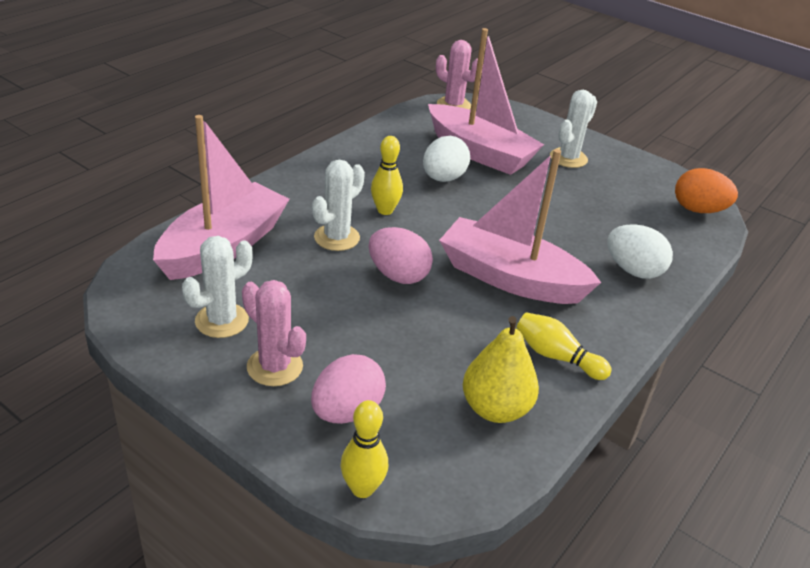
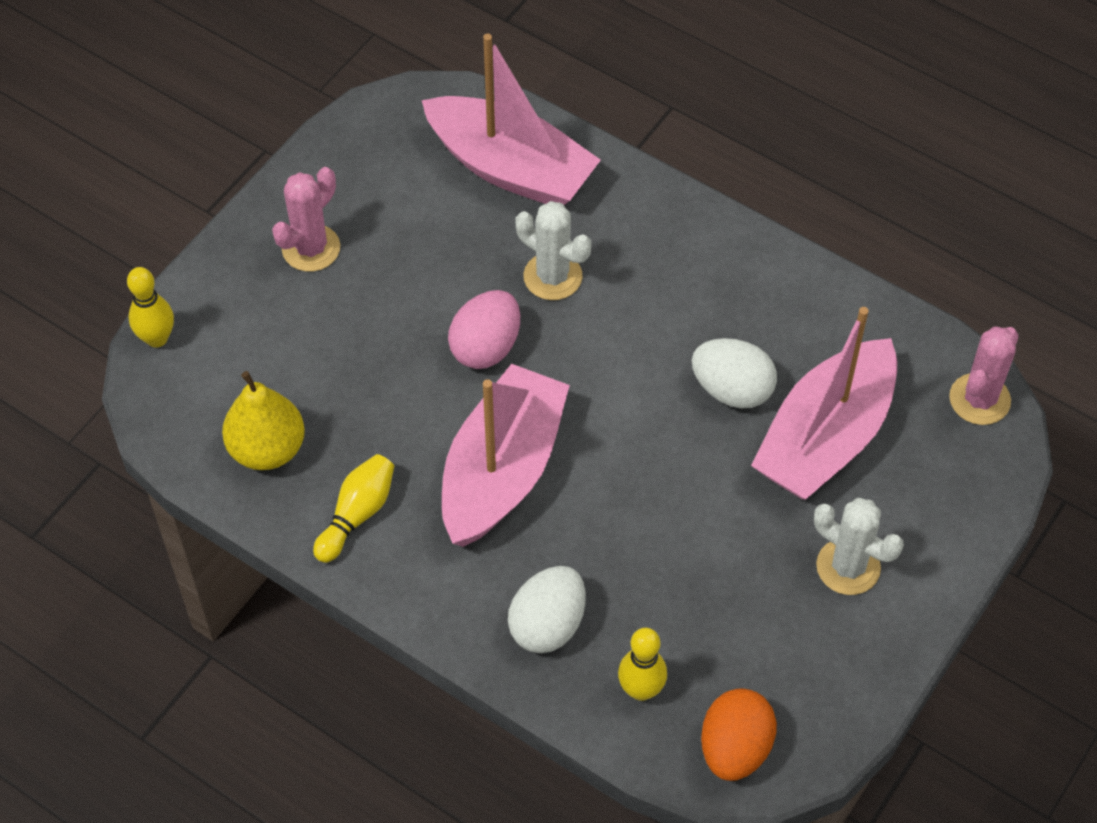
camera: 90 degrees right, 20 degrees up
white cactus [182,236,252,338] -> none
pink egg [311,354,386,424] -> none
yellow bowling pin [371,136,403,215] -> yellow bowling pin moved to [618,628,667,701]

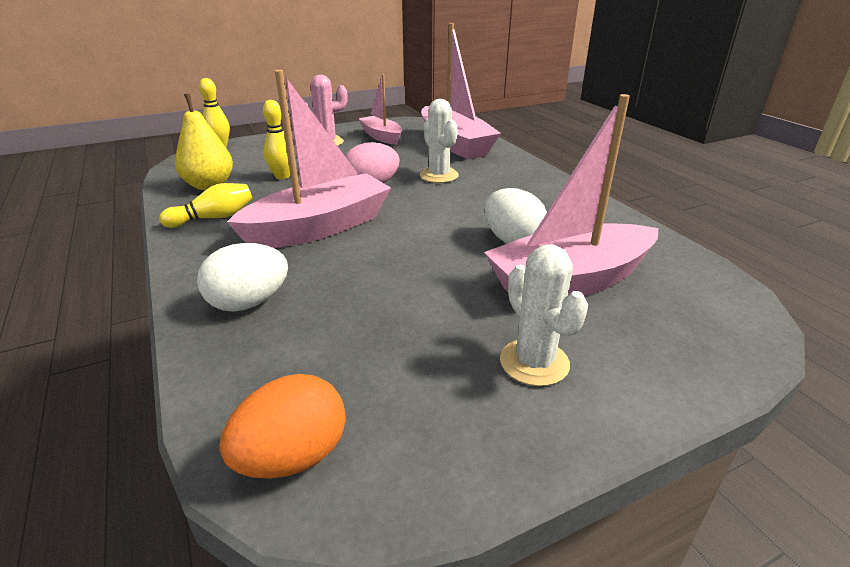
camera: 30 degrees right, 25 degrees down
yellow bowling pin [618,628,667,701] -> yellow bowling pin moved to [263,100,290,179]
pink cactus [949,327,1019,425] -> none
none -> pink boat [358,74,402,145]

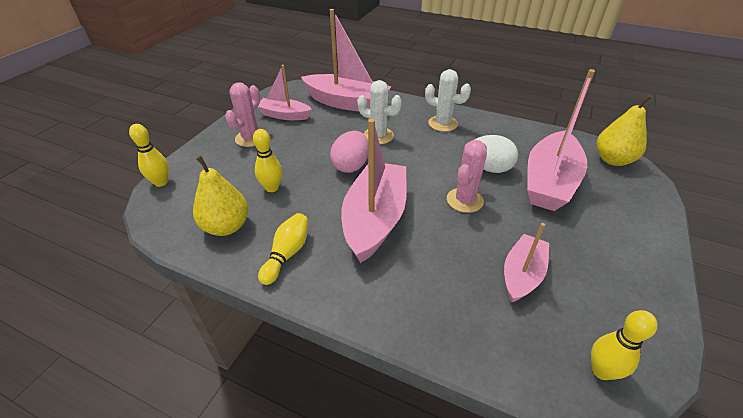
camera: 40 degrees left, 10 degrees up
white egg [197,243,288,312] -> none
orange egg [219,374,346,479] -> yellow bowling pin [591,310,657,380]
white cactus [500,244,588,386] -> white cactus moved to [425,69,471,132]
none -> pink cactus [447,140,487,213]
none -> pink boat [504,223,549,303]
none -> yellow pear [597,95,652,166]

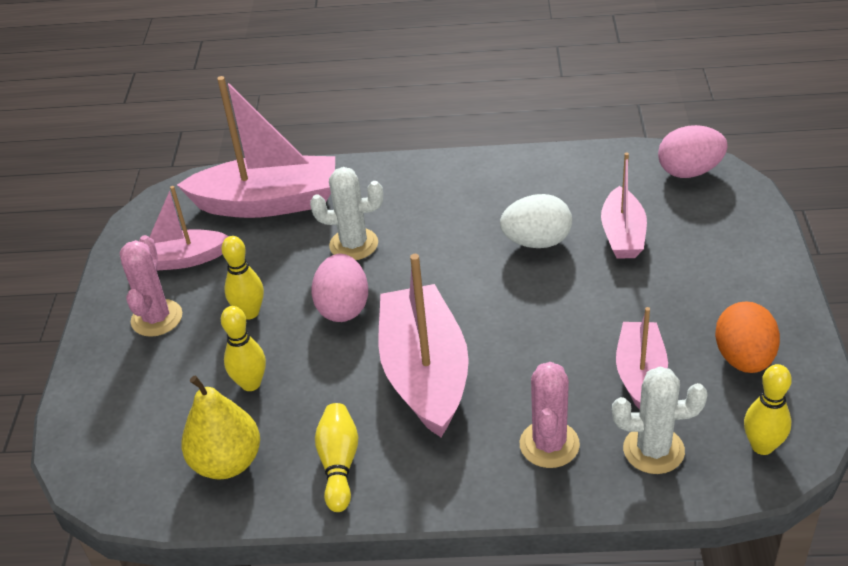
camera: 20 degrees left, 0 degrees up
yellow bowling pin [129,124,169,187] -> yellow bowling pin moved to [221,236,264,319]
white cactus [425,69,471,132] -> white cactus moved to [612,367,707,474]
pink cactus [447,140,487,213] -> pink cactus moved to [519,362,580,468]
pink boat [527,69,595,211] -> pink boat [601,153,647,259], size x0.58
yellow pear [597,95,652,166] -> pink egg [658,125,728,178]
none -> orange egg [715,302,780,373]

